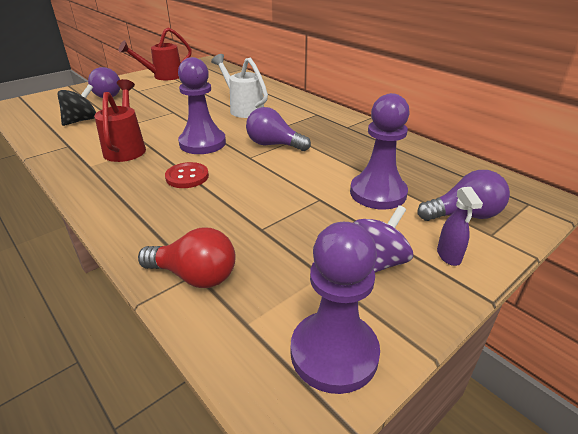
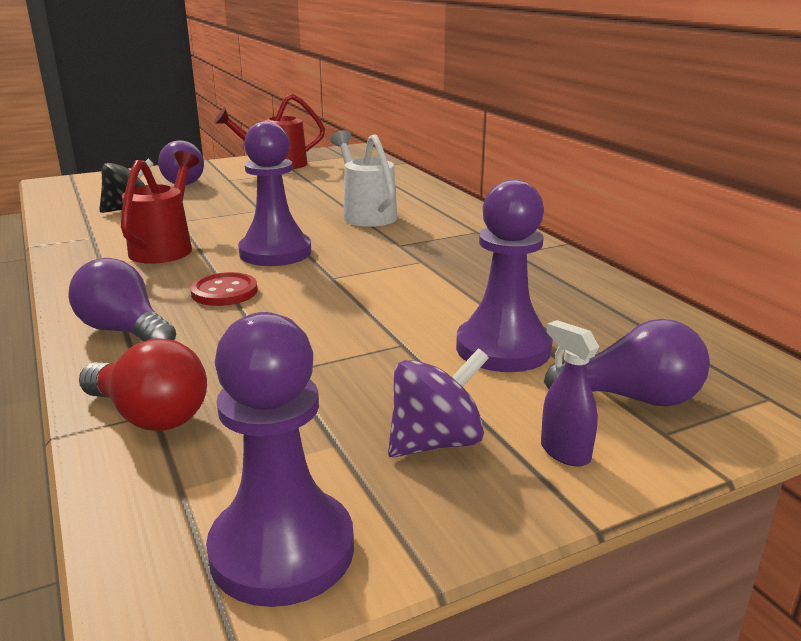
camera: 15 degrees right, 10 degrees down
purple light bulb [246,107,311,151] -> purple light bulb moved to [68,258,176,341]
purple spray bottle [437,187,483,266] -> purple spray bottle turned 135 degrees clockwise [541,320,599,467]

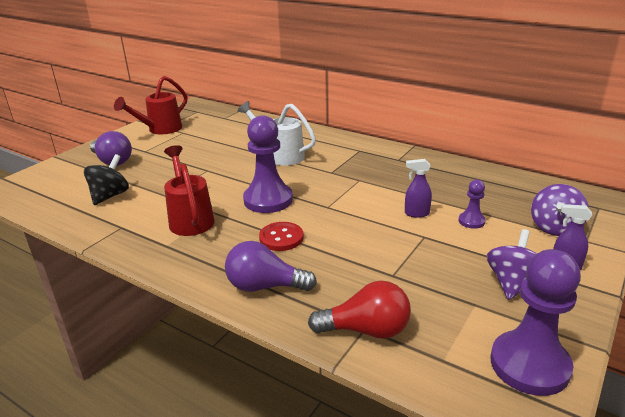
camera: 30 degrees left, 5 degrees up
purple pawn [456,180,553,372] -> purple pawn [459,179,486,229], size x0.48
purple light bulb [544,319,710,406] -> purple spinning top [531,184,589,236]
none -> purple spray bottle [405,159,432,218]

